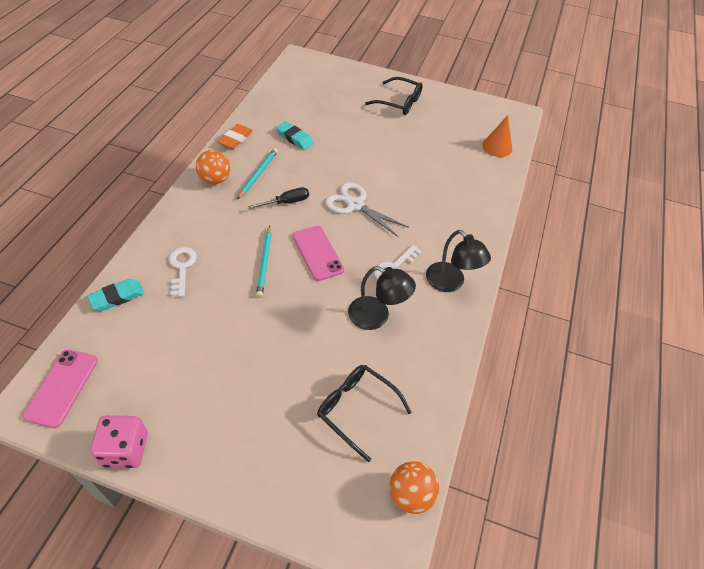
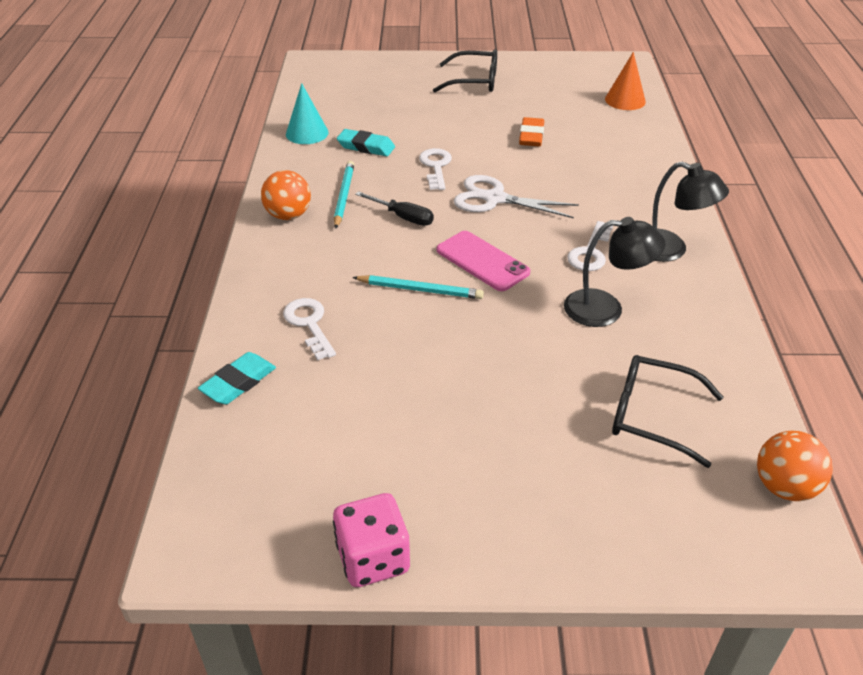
camera: 15 degrees left, 10 degrees down
pink phone [22,349,98,428] -> none
orange eraser [218,124,253,149] -> orange eraser moved to [519,117,544,146]
black screwdriver [248,187,309,209] -> black screwdriver turned 75 degrees clockwise [355,191,434,226]
turquoise pencil [256,226,271,298] -> turquoise pencil turned 60 degrees counterclockwise [352,275,484,299]
none -> turquoise cone [286,83,329,144]
none -> white key [419,148,452,190]

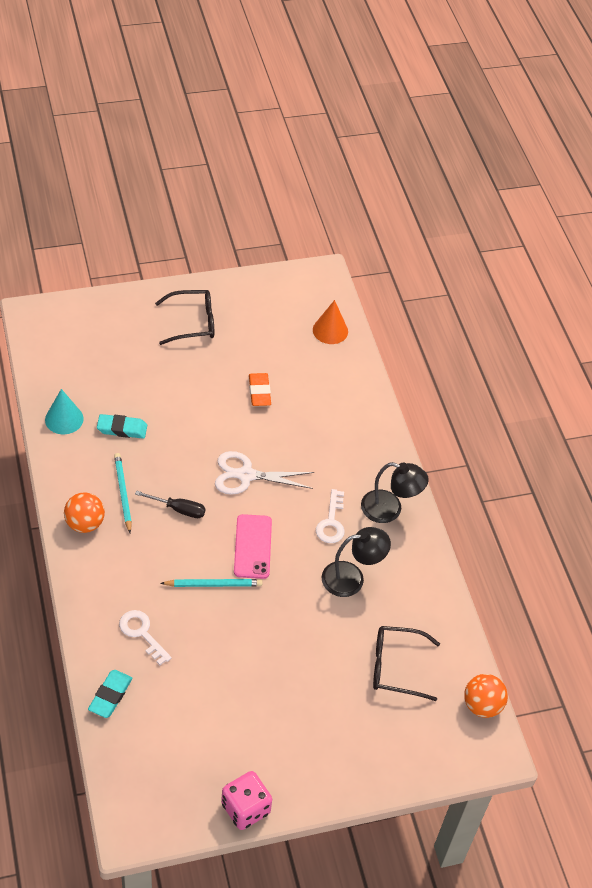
camera: 20 degrees left, 10 degrees up
white key [419,148,452,190] -> none
pink phone [437,231,530,291] -> pink phone turned 60 degrees clockwise [234,514,272,579]

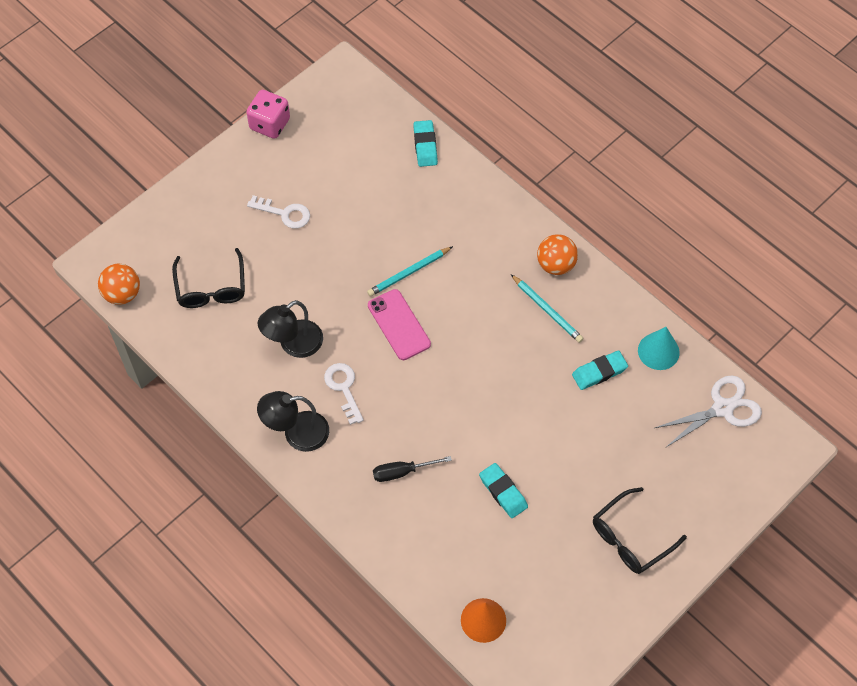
camera: 155 degrees right, 10 degrees up
white key [119,610,172,665] -> white key moved to [247,195,310,229]
black screwdriver [135,491,205,518] -> black screwdriver moved to [373,456,452,482]
white scissors [215,451,314,495] -> white scissors moved to [655,376,762,448]
orange eraser [249,373,271,406] -> turquoise eraser [479,463,528,518]
black glasses [373,626,440,701] -> black glasses turned 105 degrees clockwise [172,248,245,308]

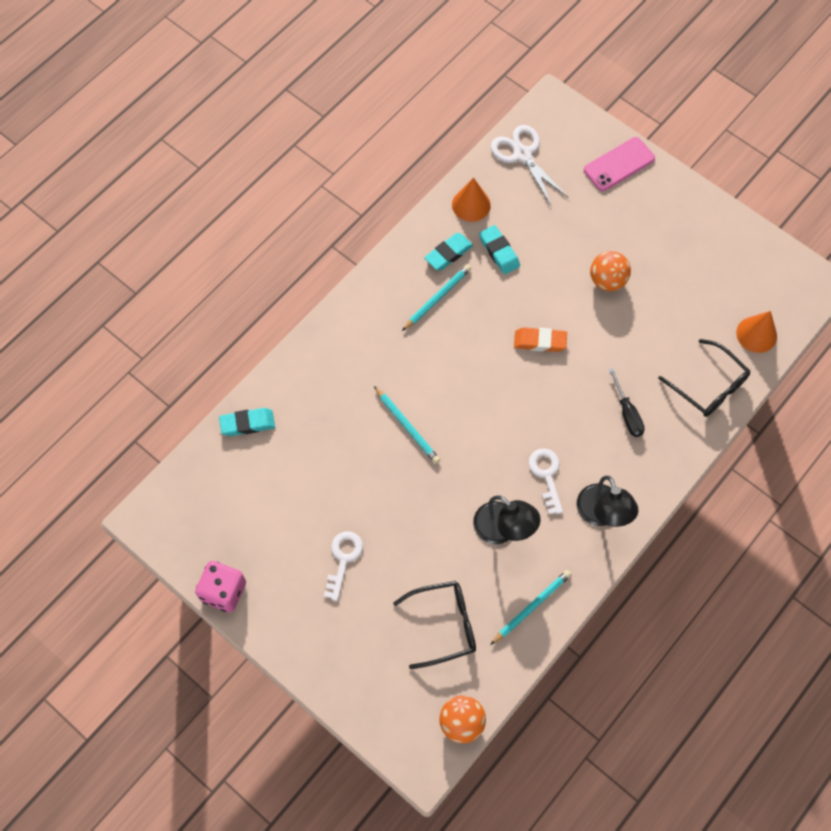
camera: 95 degrees left, 5 degrees up
white key [324,363,364,425] -> white key turned 105 degrees clockwise [529,449,563,514]
pink phone [368,289,431,360] -> pink phone moved to [584,137,655,191]
turquoise eraser [479,463,528,518] -> turquoise eraser moved to [424,233,473,271]
orange ball [537,234,578,275] -> orange ball moved to [590,251,631,291]
black glasses [593,487,687,574] -> black glasses moved to [658,339,750,417]
turquoise cone [638,327,680,370] -> orange cone [452,177,491,222]
none -> turquoise pencil [491,570,572,645]
none -> orange eraser [514,327,567,352]

